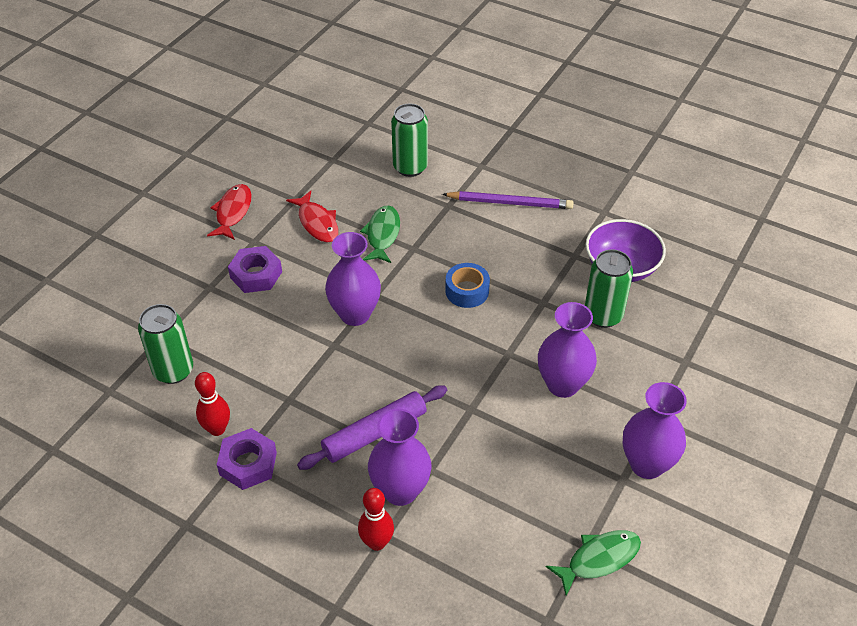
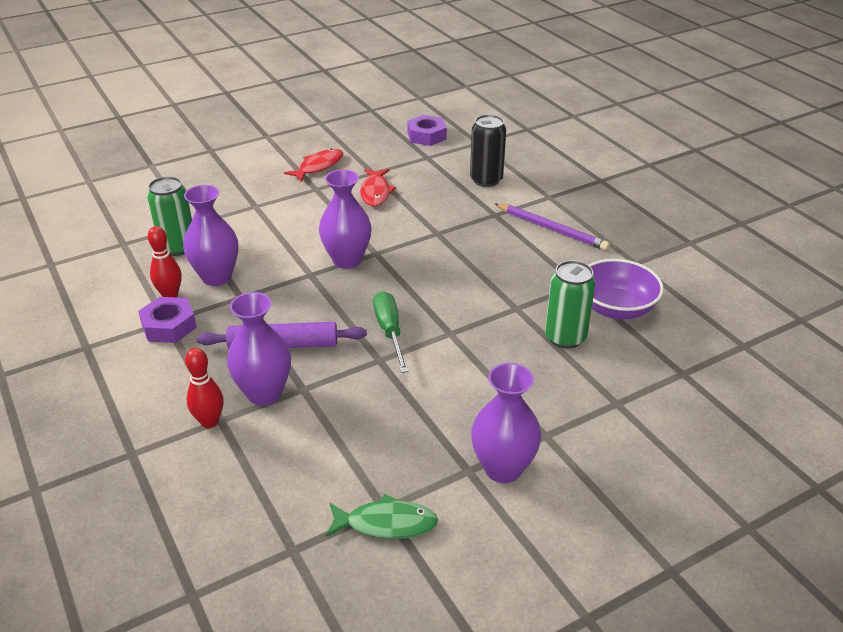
camera: 30 degrees right, 10 degrees down
purple nut [228,246,282,293] -> purple nut moved to [407,115,447,146]
green fish [360,205,400,263] -> none
green can [391,103,428,177] -> black can [470,114,506,187]
blue tape [445,263,490,308] -> none
purple vase [538,302,597,398] -> purple vase moved to [183,185,238,286]
none -> green screwdriver [373,291,409,373]

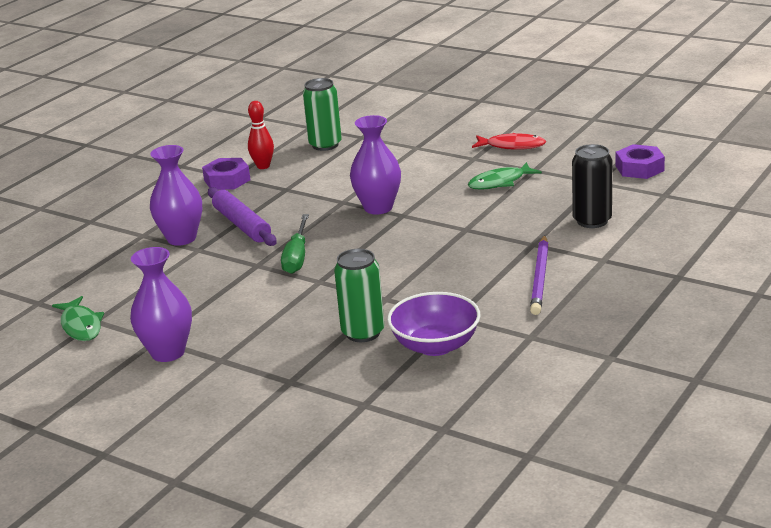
camera: 65 degrees right, 10 degrees down
purple vase [183,185,238,286] -> none
red bowling pin [185,348,224,428] -> none
red fish [360,169,396,206] -> green fish [468,162,542,190]
green screwdriver [373,291,409,373] -> green screwdriver turned 135 degrees clockwise [281,214,309,274]

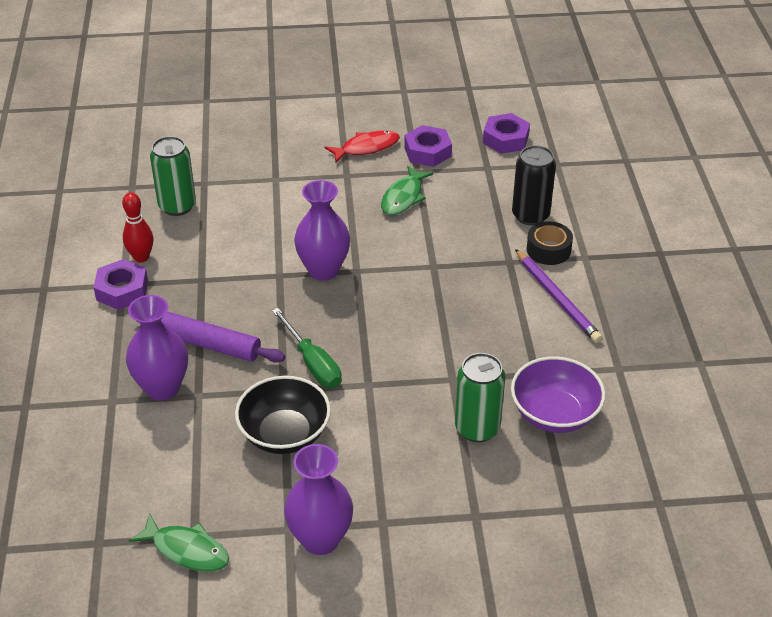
camera: 40 degrees left, 15 degrees up
none -> black bowl [235,376,331,454]
none -> purple nut [404,125,452,167]
none -> black tape [527,221,573,265]

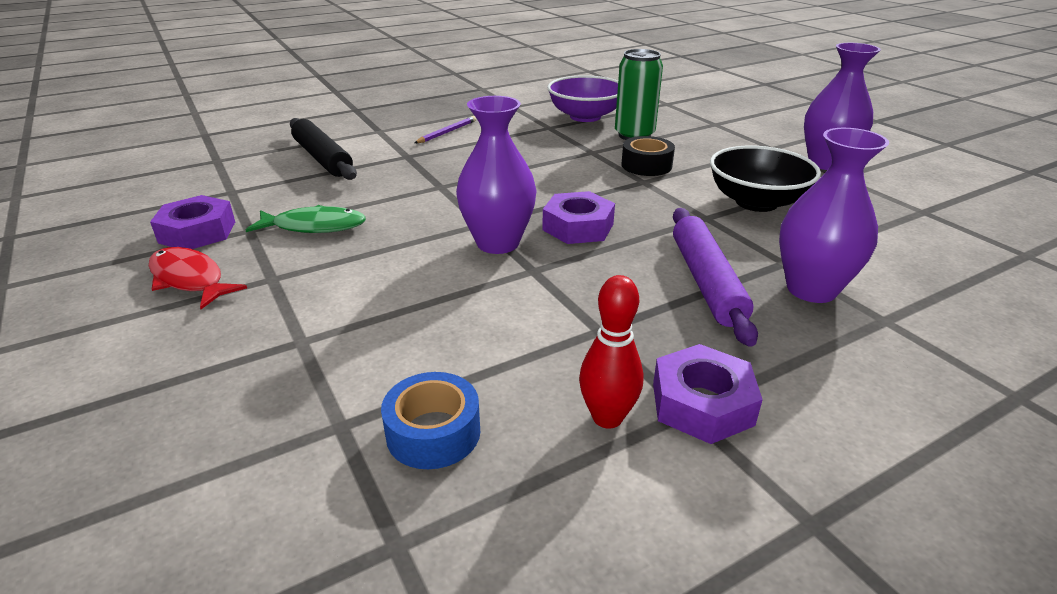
camera: 115 degrees left, 10 degrees down
green fish [128,513,229,572] -> none
green can [150,136,196,216] -> blue tape [381,372,480,469]
green screwdriver [272,308,342,388] -> none
purple nut [483,113,530,154] -> purple nut moved to [542,191,615,244]
black can [512,145,556,226] -> black rolling pin [290,118,357,180]
purple pencil [515,249,603,343] -> purple pencil [415,116,476,143], size x0.60
black tape [527,221,573,265] -> black tape moved to [621,136,675,176]

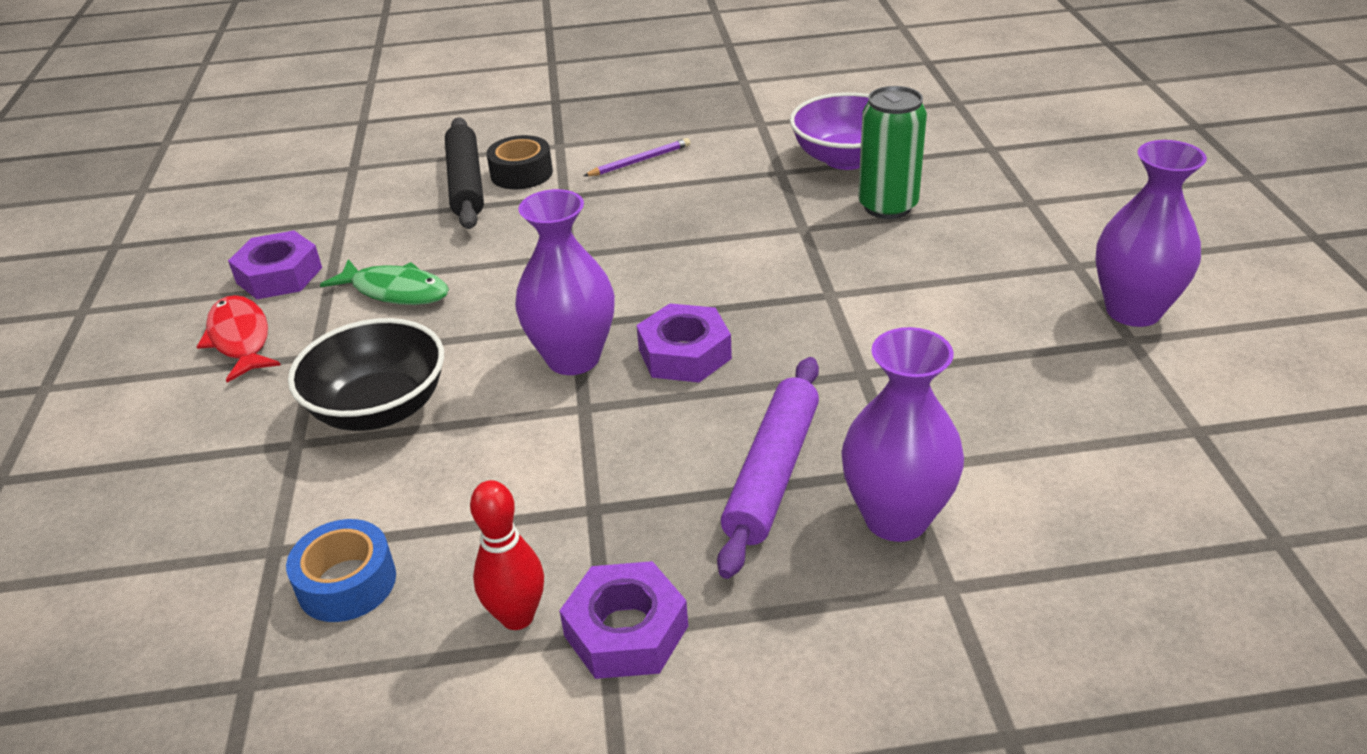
camera: 25 degrees right, 5 degrees up
black tape [621,136,675,176] -> black tape moved to [486,135,553,189]
black bowl [710,146,821,212] -> black bowl moved to [288,318,444,431]

